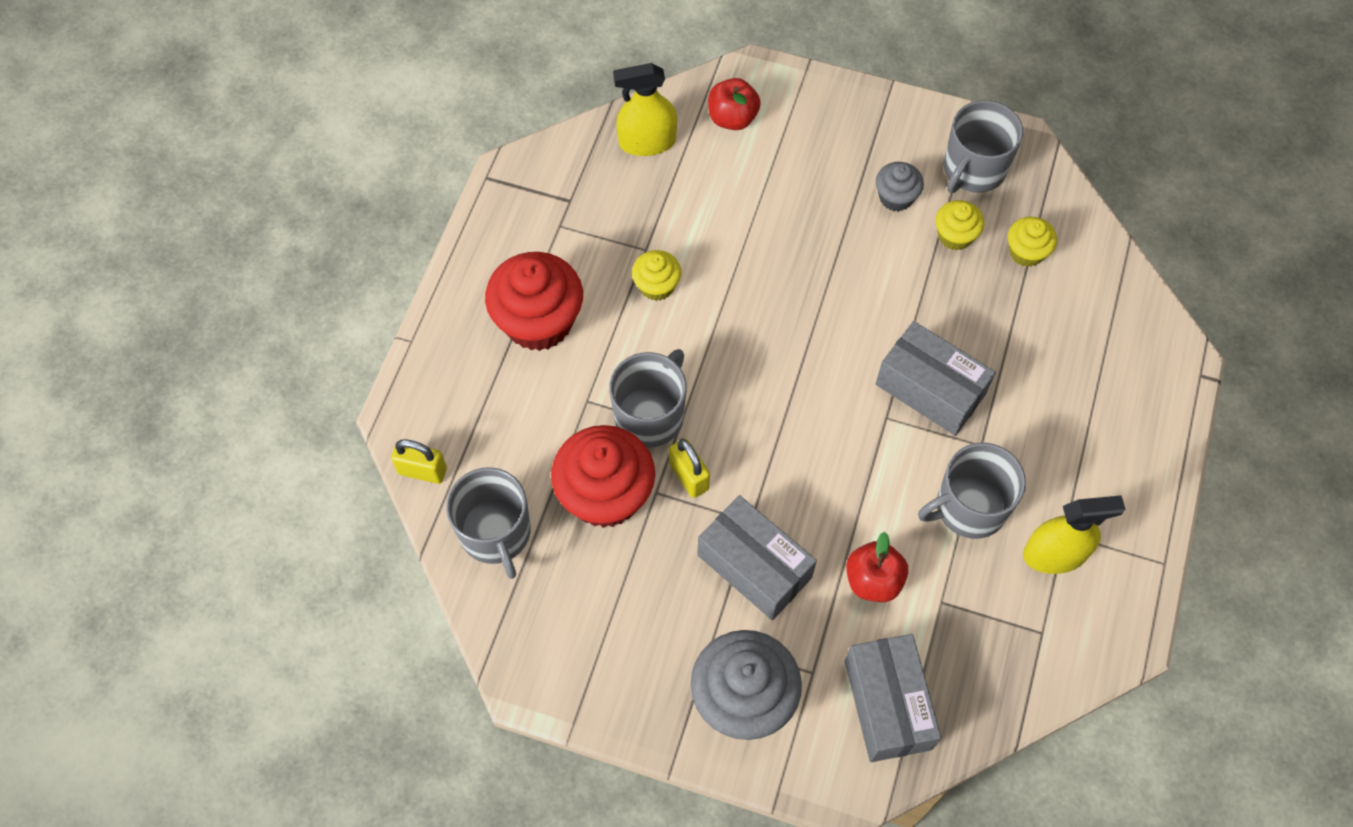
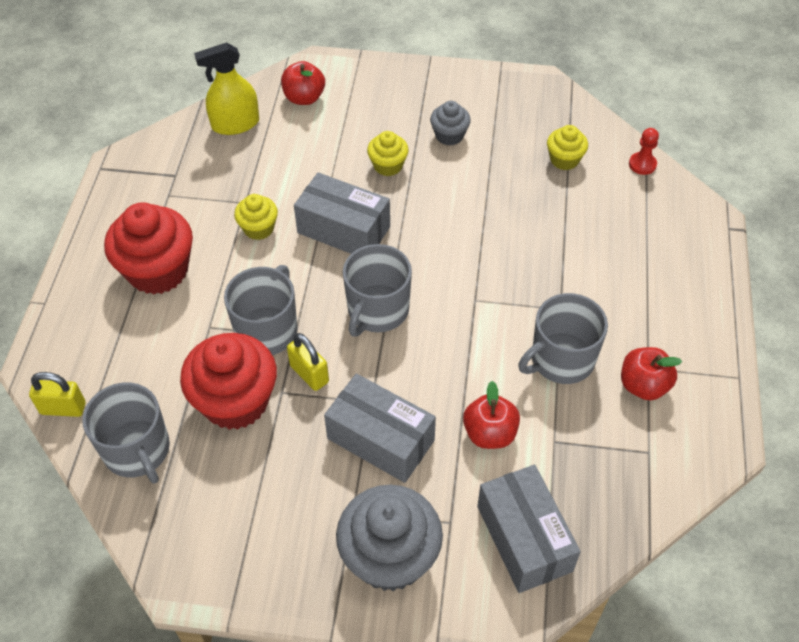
camera: 10 degrees left, 10 degrees down
grey box [876,321,996,436] -> grey box moved to [294,172,390,254]
yellow cupcake [936,200,984,250] -> yellow cupcake moved to [367,131,409,176]
grey mug [944,100,1023,193] -> grey mug moved to [343,244,412,337]
yellow spray bottle [1023,495,1125,574] -> red apple [621,347,682,401]
none -> red pawn [629,128,659,175]

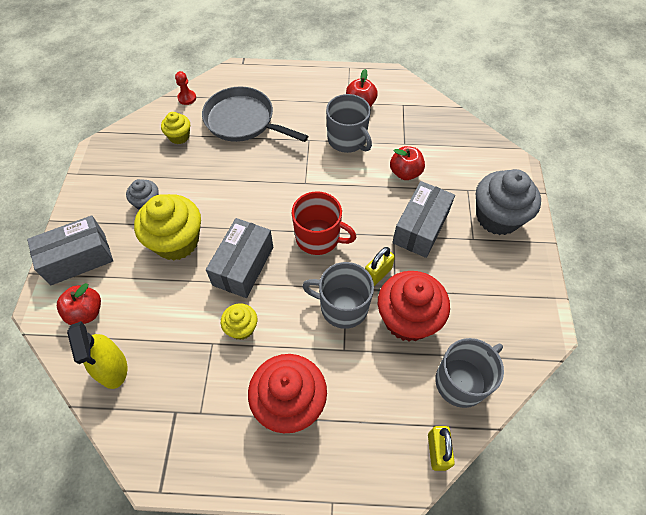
camera: 95 degrees left, 5 degrees up
grey mug [343,244,412,337] -> red mug [292,191,356,255]
yellow cupcake [367,131,409,176] -> yellow cupcake [134,194,201,261], size x1.92
grey box [477,465,581,593] -> grey box moved to [27,215,113,285]
none -> grey pan [202,86,308,142]

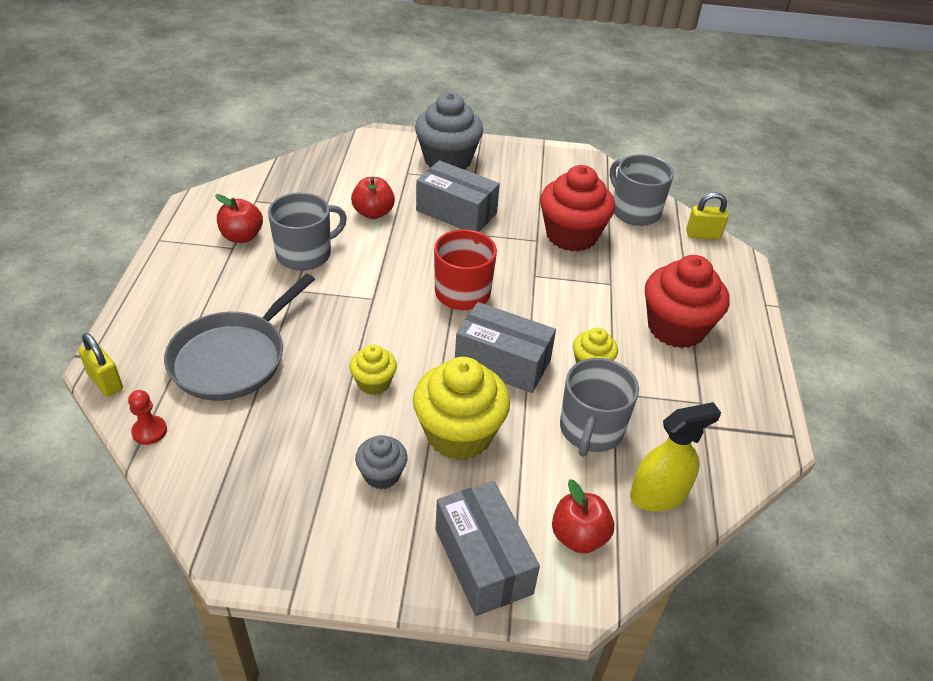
camera: 90 degrees left, 15 degrees down
yellow cupcake [161,112,190,144] -> yellow cupcake moved to [350,344,397,395]
grey mug [302,262,374,329] -> grey mug moved to [560,358,639,457]
yellow padlock [365,247,395,286] -> yellow padlock moved to [78,333,123,396]

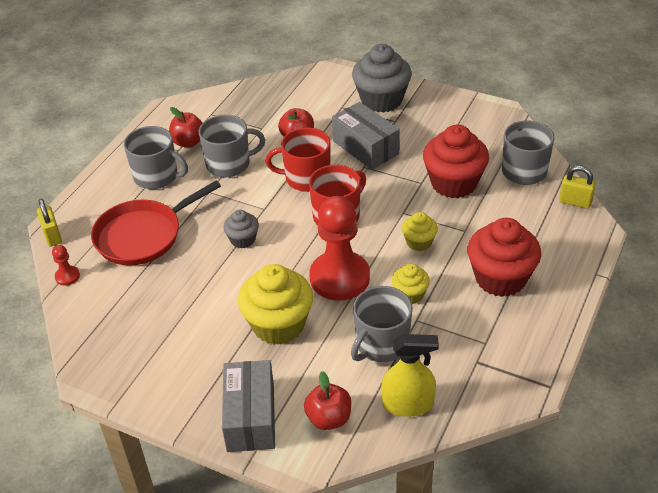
camera: 25 degrees right, 0 degrees up
grey pan [164,274,315,401] -> red pan [91,180,221,265]
yellow cupcake [350,344,397,395] -> yellow cupcake moved to [402,212,438,251]
grey cupcake [355,435,408,489] -> grey cupcake moved to [223,210,259,248]
grey box [455,302,556,393] -> red pawn [309,196,370,300]
none -> grey mug [124,126,188,189]
none -> red mug [265,128,331,192]

